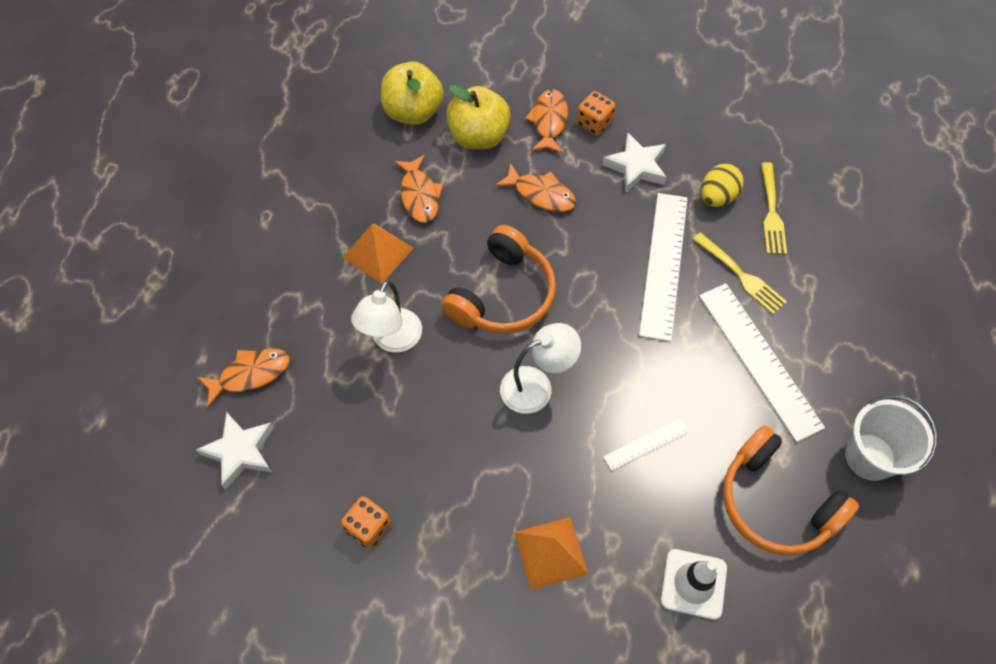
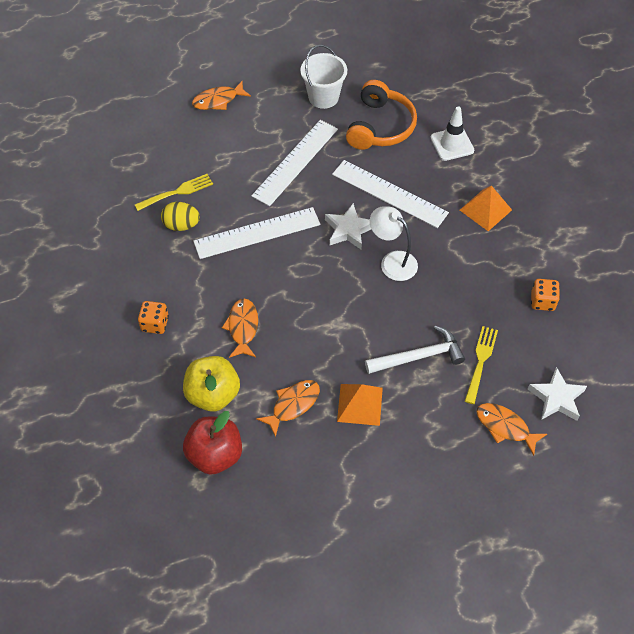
camera: 120 degrees left, 5 degrees down
white lamp [351,280,422,353] -> white hammer [365,326,465,374]
yellow apple [381,62,444,125] -> red apple [183,411,242,475]
orange headphones [441,225,556,334] -> none
orange fish [525,89,568,154] -> orange fish moved to [192,81,251,110]
white star [602,133,667,193] -> white star moved to [325,203,371,249]
white ruler [603,419,689,471] -> white ruler [332,160,449,228], size x2.07
yellow fork [693,232,787,314] -> yellow fork moved to [465,326,498,404]

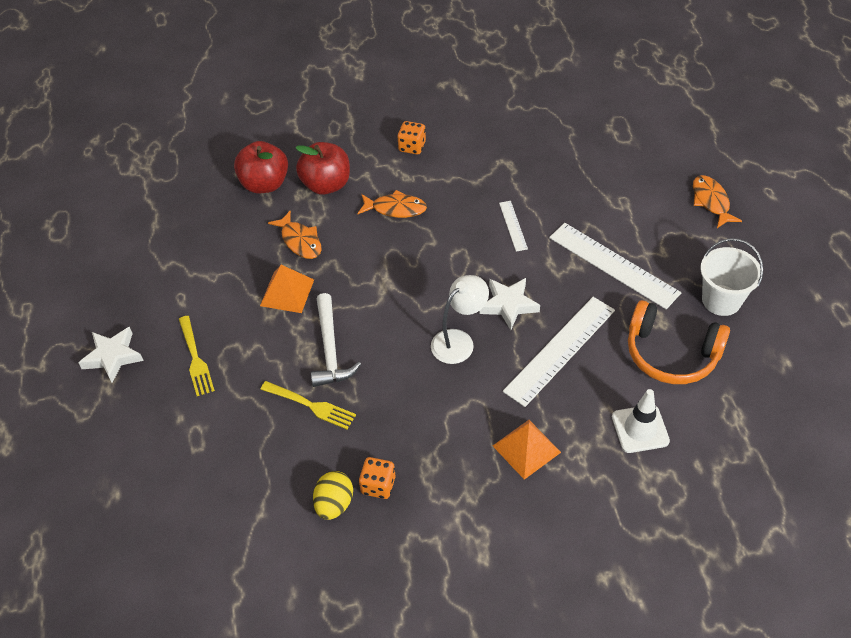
camera: 100 degrees right, 5 degrees down
yellow fork [135,174,213,211] -> yellow fork moved to [179,316,215,396]
yellow egg [161,202,200,231] -> yellow egg moved to [313,471,353,520]
yellow apple [183,356,240,412] -> red apple [295,142,350,195]
white ruler [193,207,320,259] -> white ruler [499,201,528,252], size x0.48
orange fish [476,403,547,456] -> none
white star [528,367,587,421] -> white star moved to [78,327,144,383]

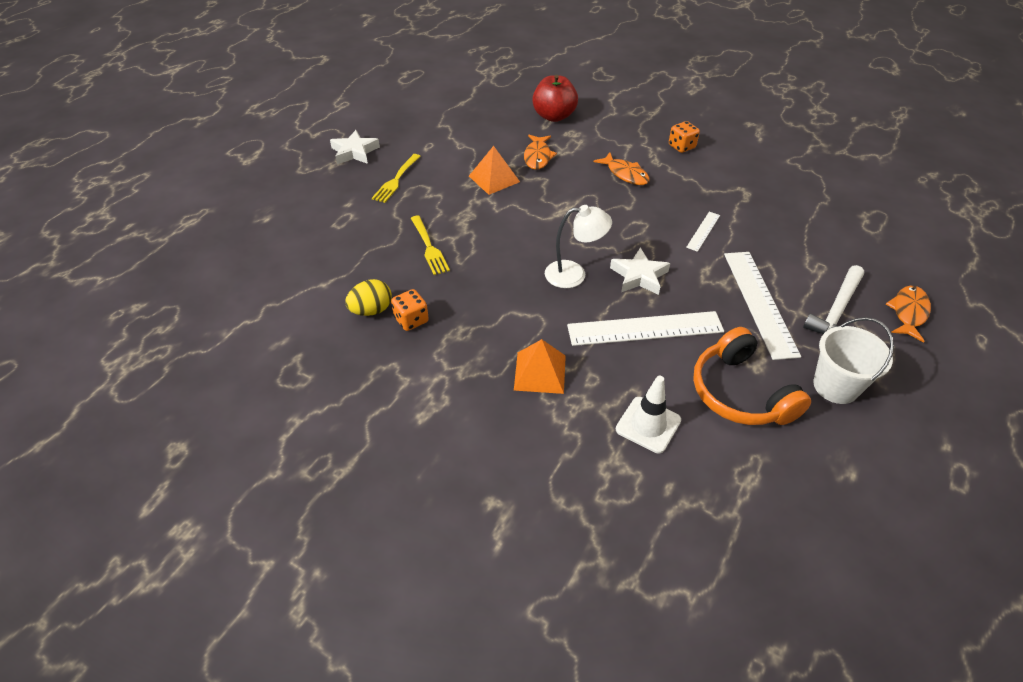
camera: 40 degrees right, 5 degrees down
red apple [295,142,350,195] -> none
white hammer [311,293,361,387] -> white hammer moved to [803,265,864,334]

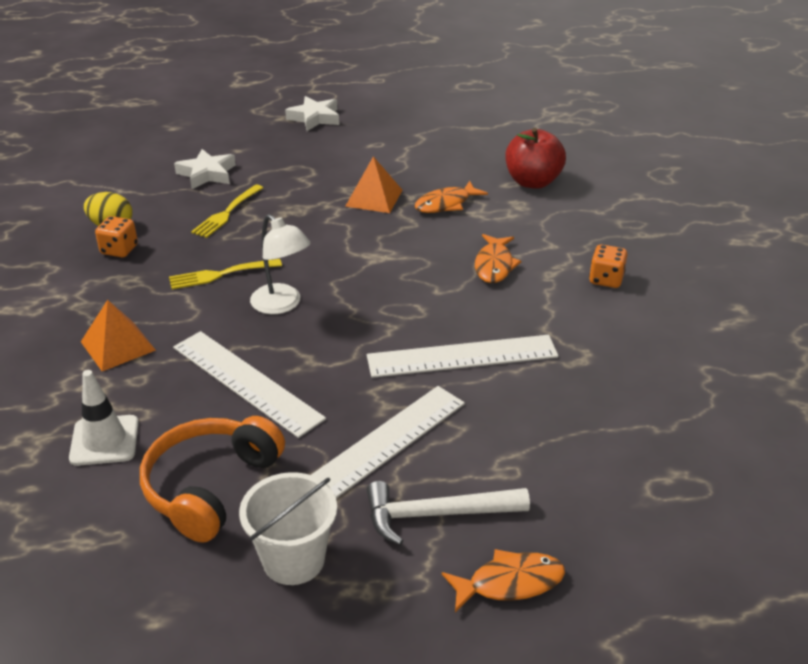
camera: 50 degrees right, 10 degrees down
yellow fork [372,154,421,203] -> yellow fork moved to [169,259,282,289]
white star [610,248,670,295] -> white star moved to [174,149,236,189]
white ruler [686,212,720,252] -> white ruler [367,335,558,378], size x2.07

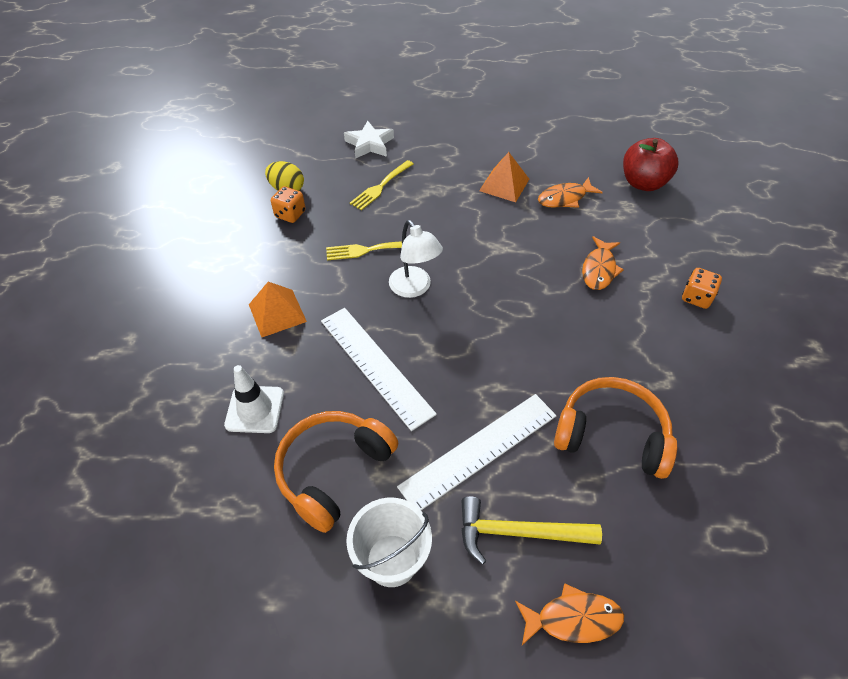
camera: 10 degrees right, 15 degrees up
white star [285,96,339,131] -> none
white ruler [367,335,558,378] -> none
white hammer [367,481,530,545] -> yellow hammer [461,497,602,565]
none -> orange headphones [554,377,677,479]

